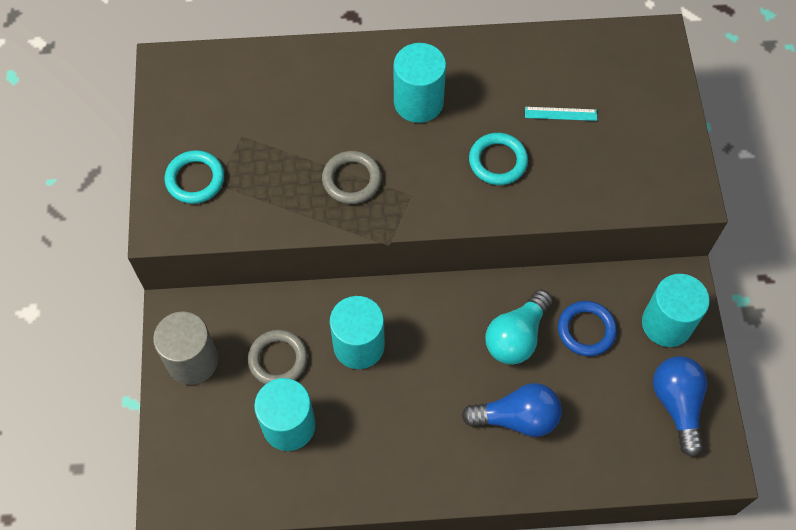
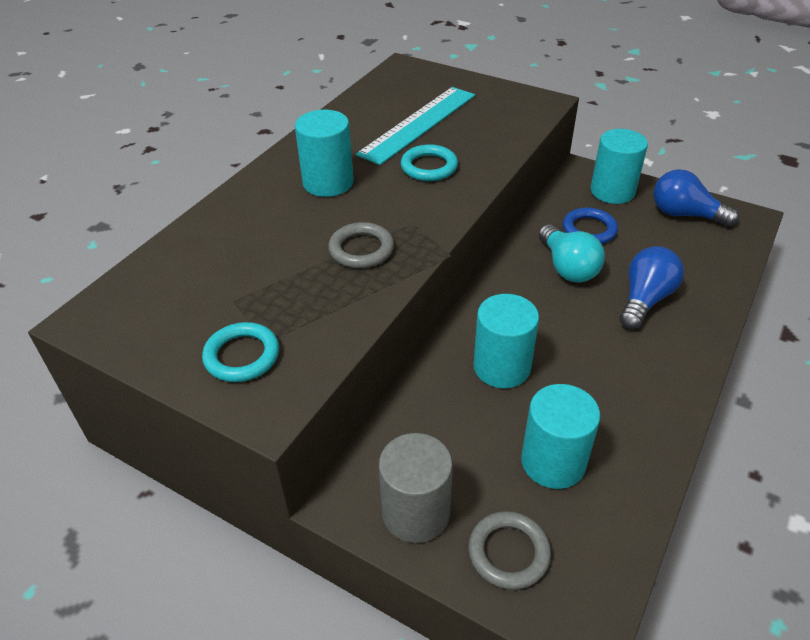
camera: 55 degrees left, 20 degrees down
grey ring [248,330,308,384] -> grey ring moved to [468,511,551,590]
turquoise ruler [525,107,597,121] -> turquoise ruler [356,87,475,165], size x2.47

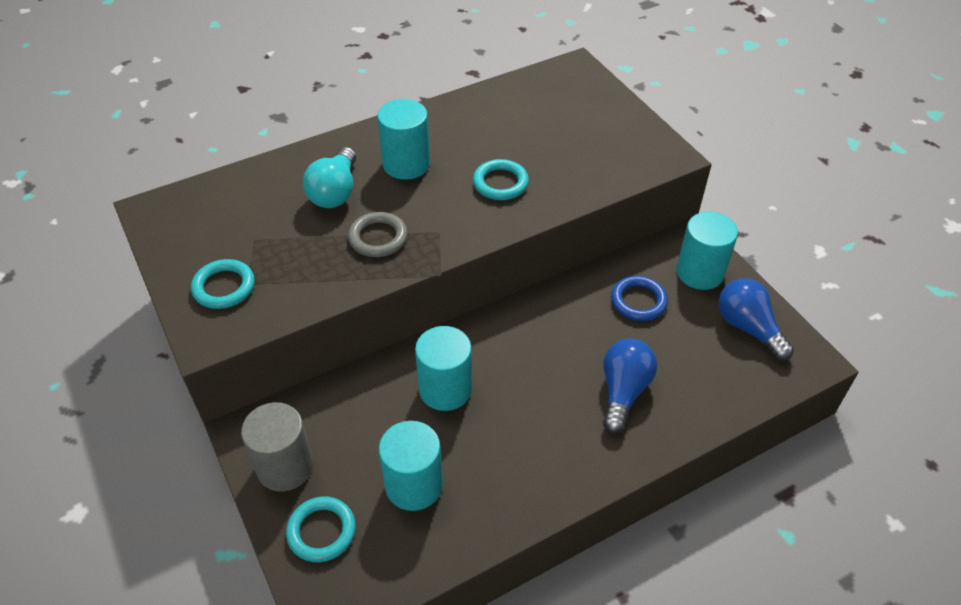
camera: 30 degrees right, 5 degrees up
turquoise ruler [356,87,475,165] -> none
grey ring [468,511,551,590] -> turquoise ring [286,496,356,562]
turquoise light bulb [538,224,605,283] -> turquoise light bulb moved to [303,147,356,208]
blue light bulb [619,246,684,329] -> blue light bulb turned 45 degrees counterclockwise [603,338,657,433]

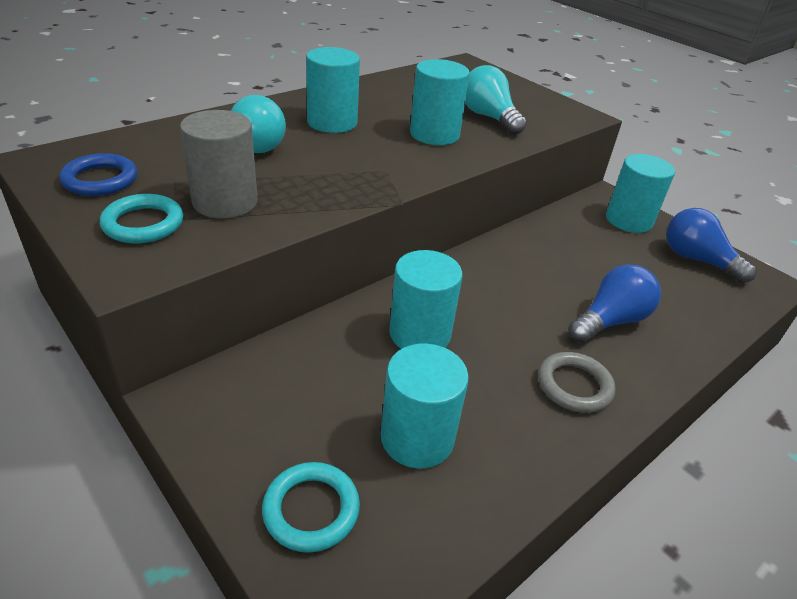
camera: 15 degrees left, 10 degrees down
grey cylinder [241,402,314,492] -> grey cylinder moved to [180,110,257,218]
grey ring [348,212,407,257] -> grey ring moved to [538,352,616,413]
turquoise ring [473,159,529,200] -> turquoise cylinder [410,59,469,145]
blue light bulb [603,338,657,433] -> blue light bulb turned 45 degrees clockwise [569,264,661,343]
blue ring [611,276,668,321] -> blue ring moved to [59,153,137,196]
none -> turquoise light bulb [465,65,527,135]

